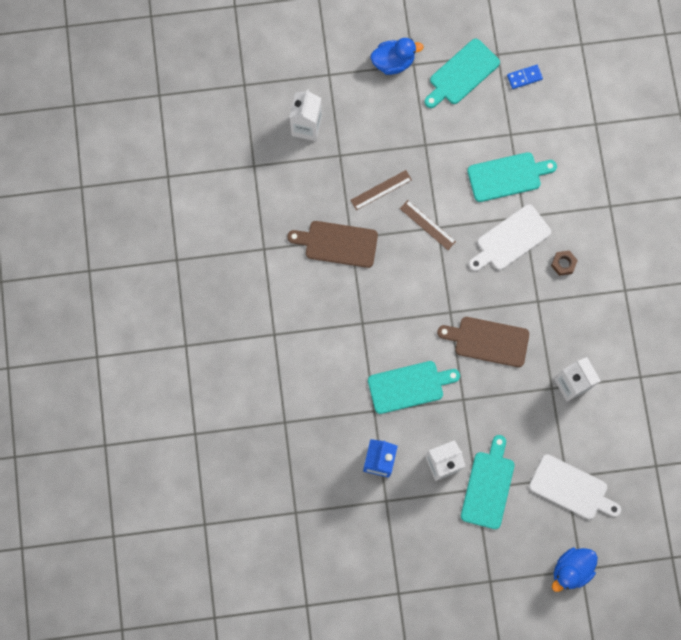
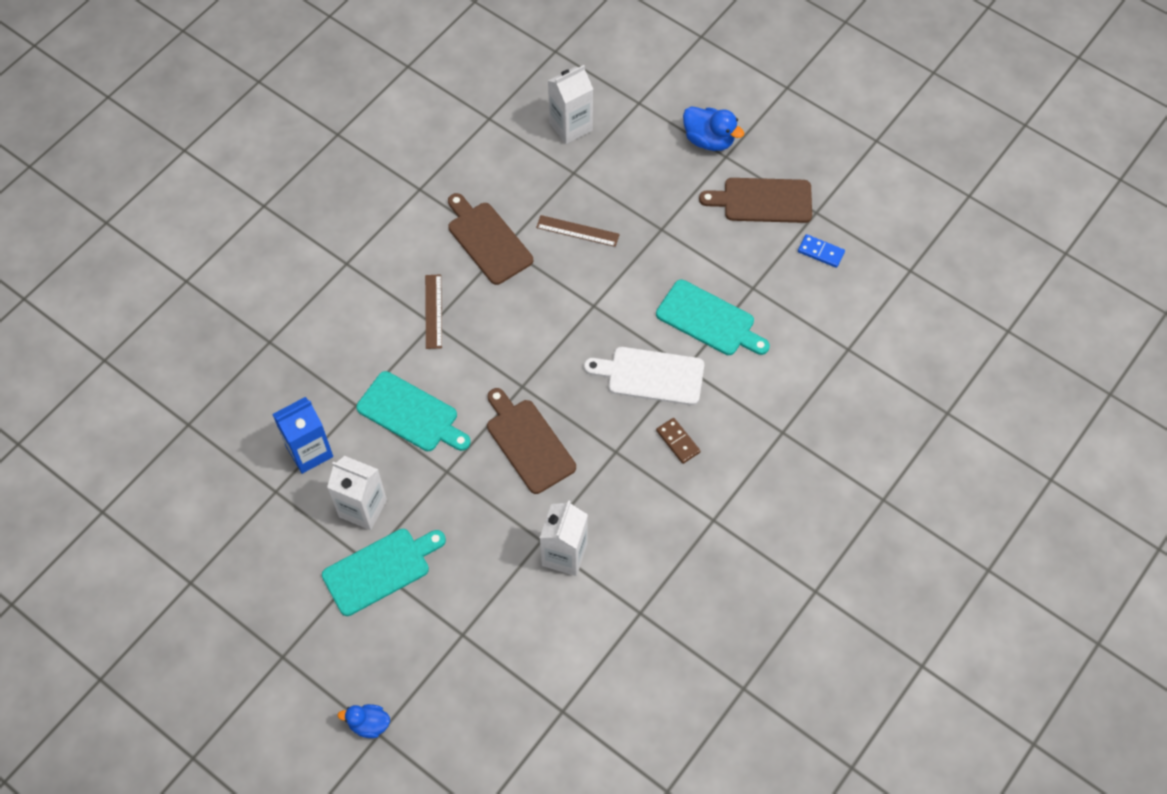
camera: 45 degrees right, 15 degrees down
brown ruler [400,200,456,250] -> brown ruler moved to [425,274,442,349]
turquoise cutting board [425,39,500,108] -> brown cutting board [699,178,812,223]
white cutting board [529,454,621,519] -> none
brown nut [551,251,578,276] -> brown domino [656,418,700,464]
blue duck [552,547,598,592] -> blue duck [337,704,390,738], size x0.64

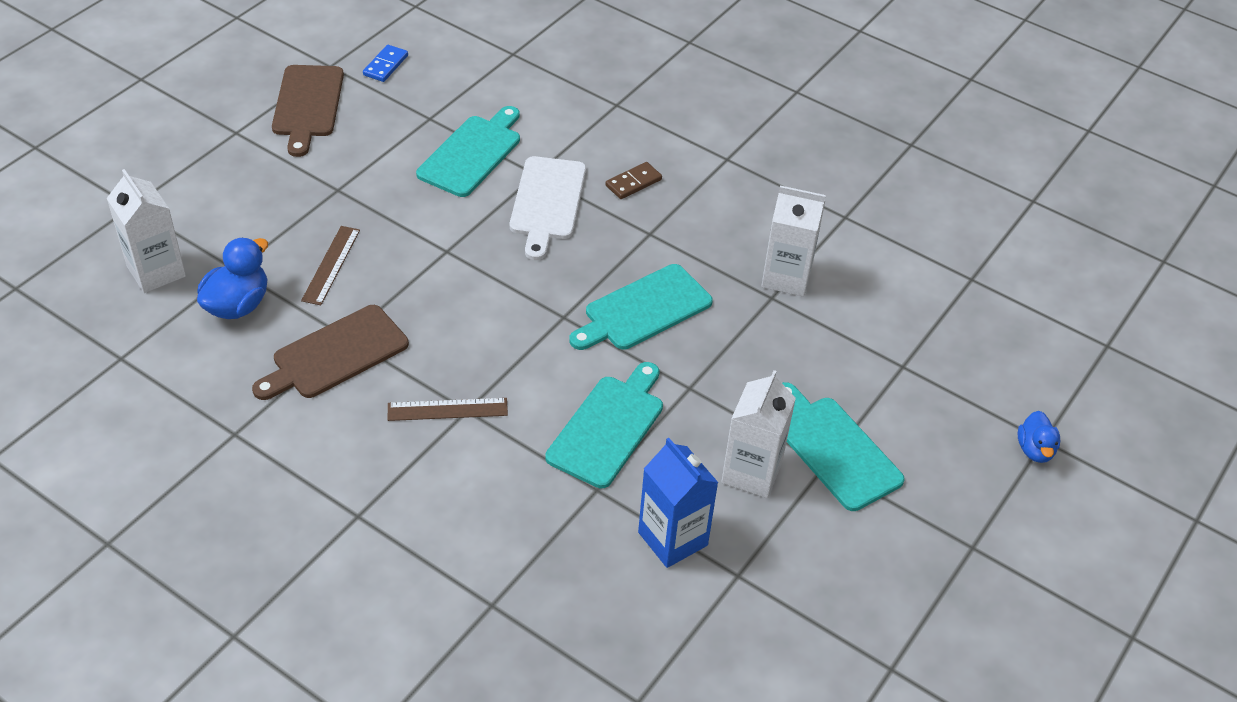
camera: 95 degrees left, 15 degrees down
brown cutting board [487,388,576,494] -> turquoise cutting board [569,264,713,350]
blue duck [683,106,744,151] -> blue duck moved to [197,238,268,319]

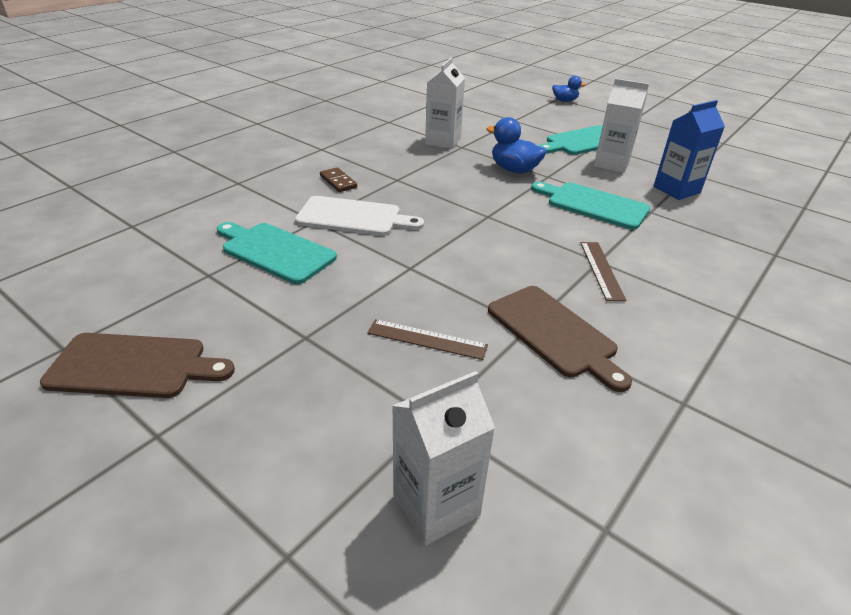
camera: 85 degrees left, 10 degrees down
blue duck [197,238,268,319] -> blue duck moved to [486,117,546,173]
blue domino [363,45,408,82] -> none
turquoise cutting board [569,264,713,350] -> none

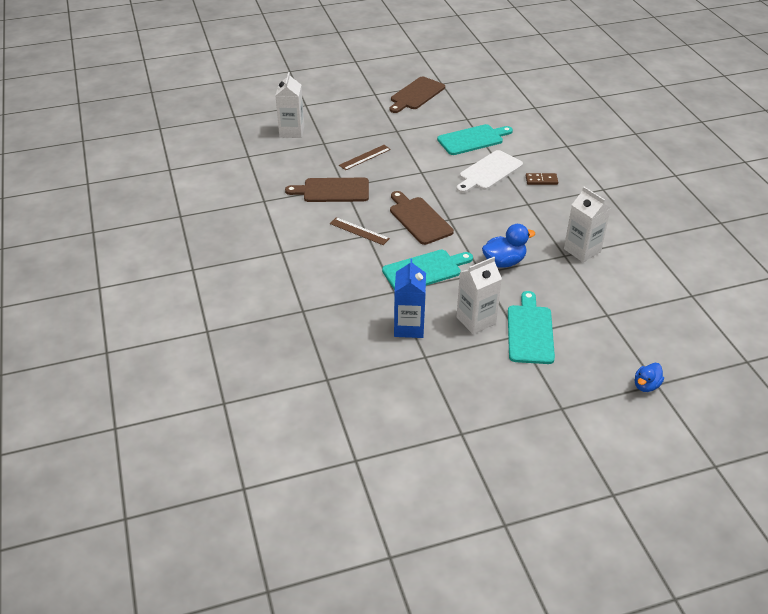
camera: 125 degrees right, 5 degrees up
none -> brown cutting board [390,191,454,245]

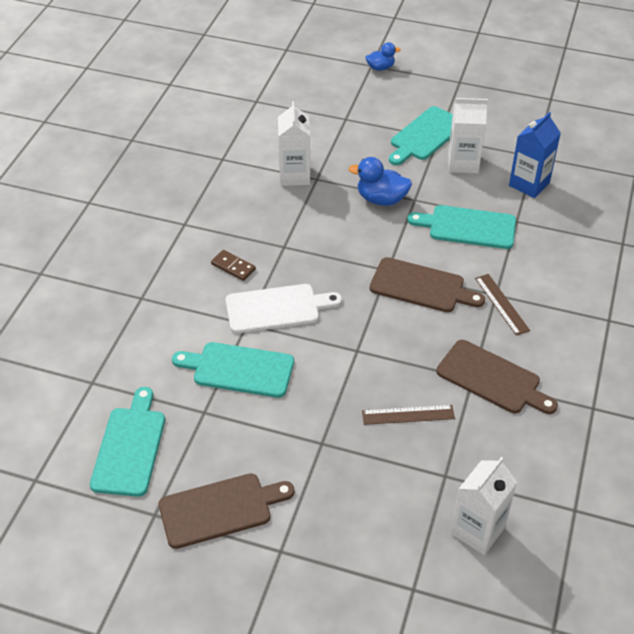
camera: 145 degrees left, 5 degrees up
brown cutting board [390,191,454,245] -> brown cutting board turned 75 degrees counterclockwise [370,257,485,312]
none -> turquoise cutting board [90,387,165,497]

